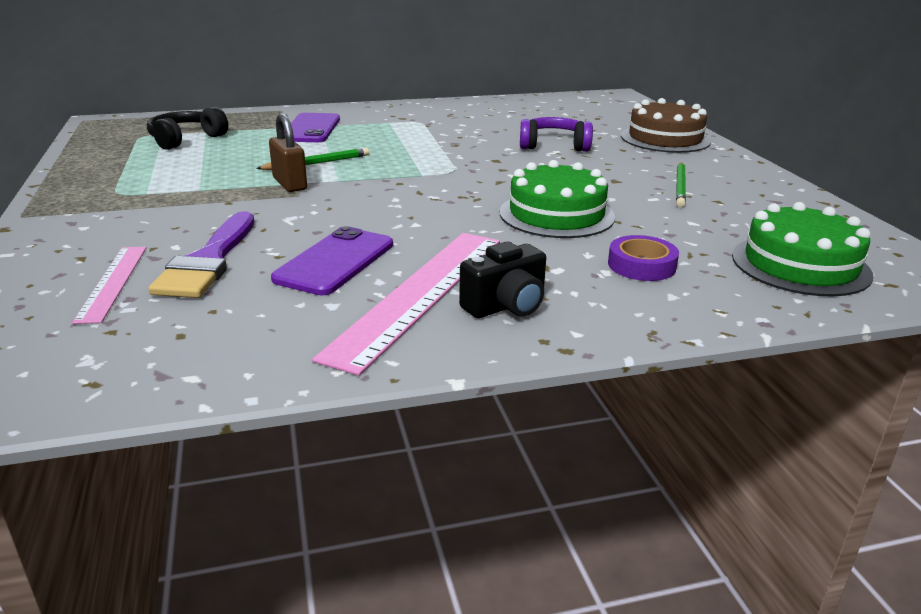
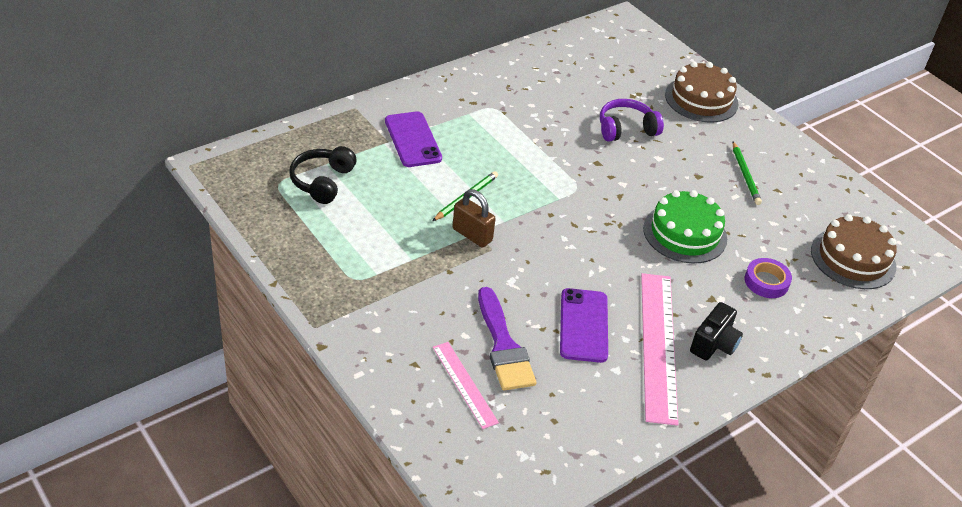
camera: 25 degrees left, 15 degrees up
green cake [732,202,873,297] -> brown cake [811,214,897,289]

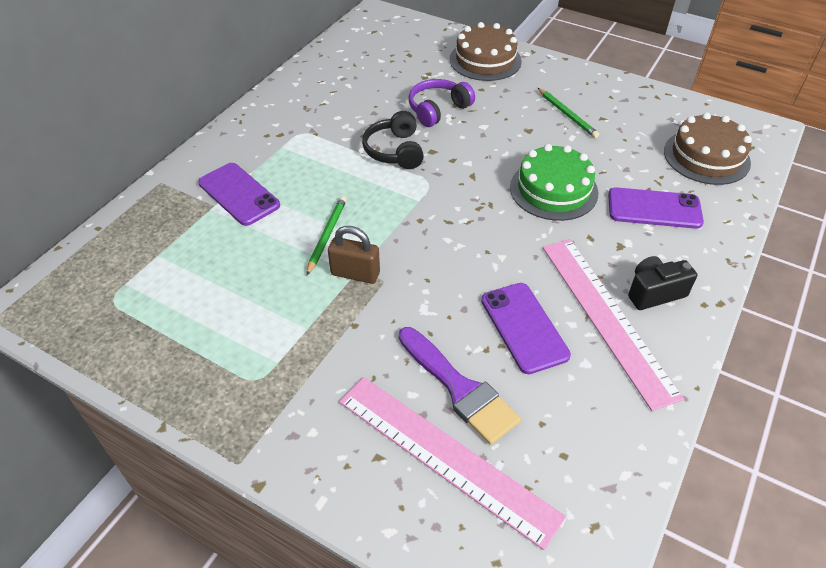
camera: 20 degrees left, 5 degrees up
black headphones [289,146,356,204] -> black headphones moved to [362,111,424,169]
pink ruler [433,342,499,429] -> pink ruler [339,377,566,550], size x1.82
black camera [690,302,743,361] -> black camera turned 120 degrees counterclockwise [628,256,697,310]
purple tape [745,258,792,298] -> purple phone [608,187,704,229]

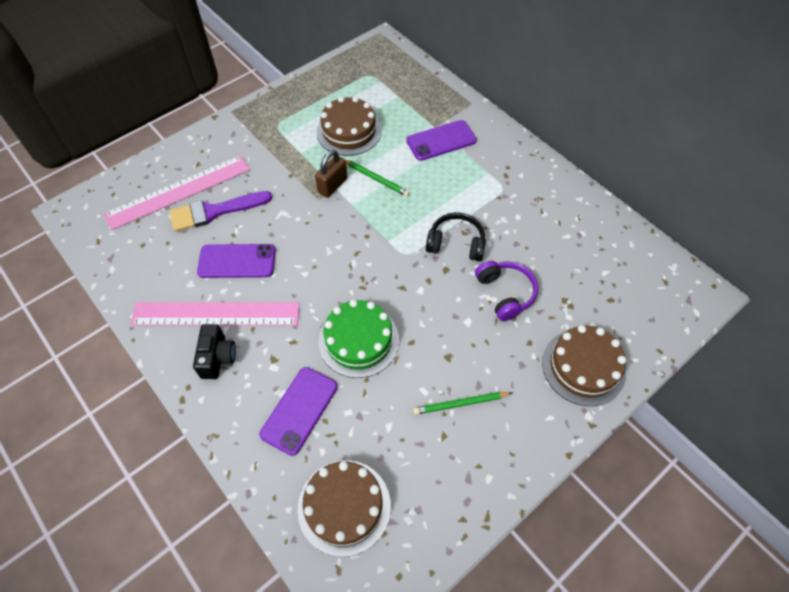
camera: 110 degrees right, 10 degrees up
none -> brown cake [316,96,381,156]

